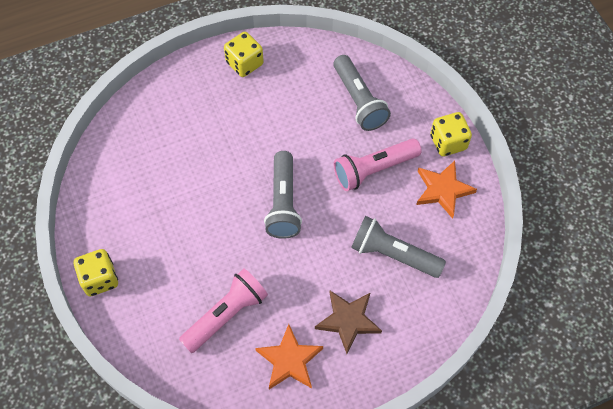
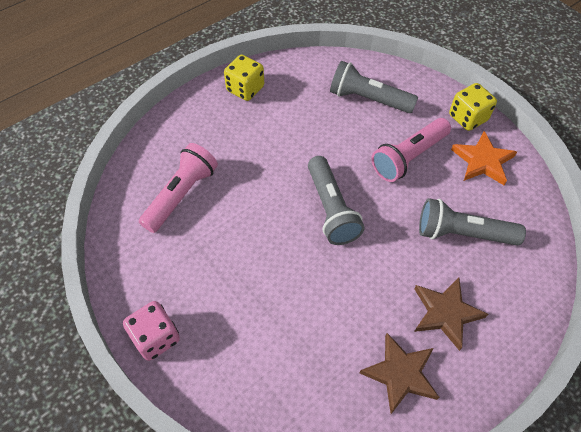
camera: 15 degrees left, 5 degrees down
yellow dice [74,249,118,297] -> pink dice [123,301,180,361]
pink flashlight [179,269,268,353] -> pink flashlight moved to [139,143,218,233]
orange star [255,324,323,389] -> brown star [360,333,439,414]
grey flashlight [333,55,391,131] -> grey flashlight turned 150 degrees clockwise [330,61,418,113]

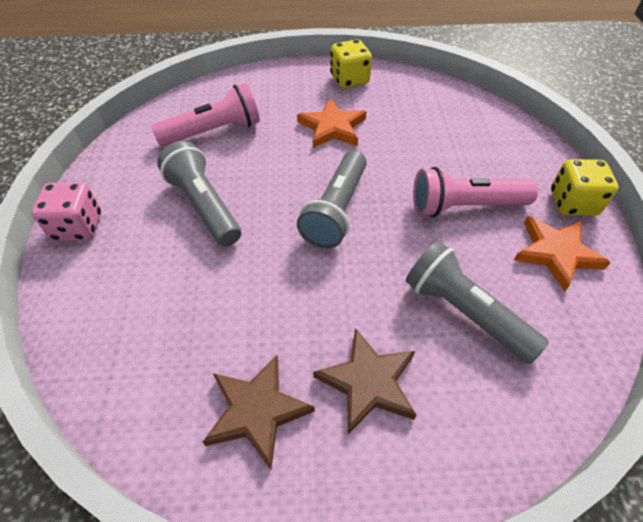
camera: 35 degrees right, 5 degrees down
grey flashlight [330,61,418,113] -> grey flashlight moved to [157,141,241,246]
none -> orange star [297,98,367,148]

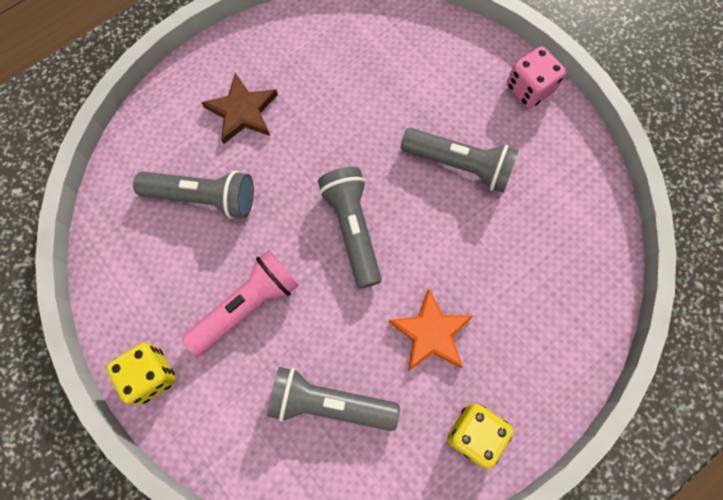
camera: 145 degrees right, 20 degrees up
pink flashlight [151,83,260,146] -> none
brown star [203,355,315,469] -> none
orange star [514,216,611,292] -> none
none -> grey flashlight [267,367,400,431]

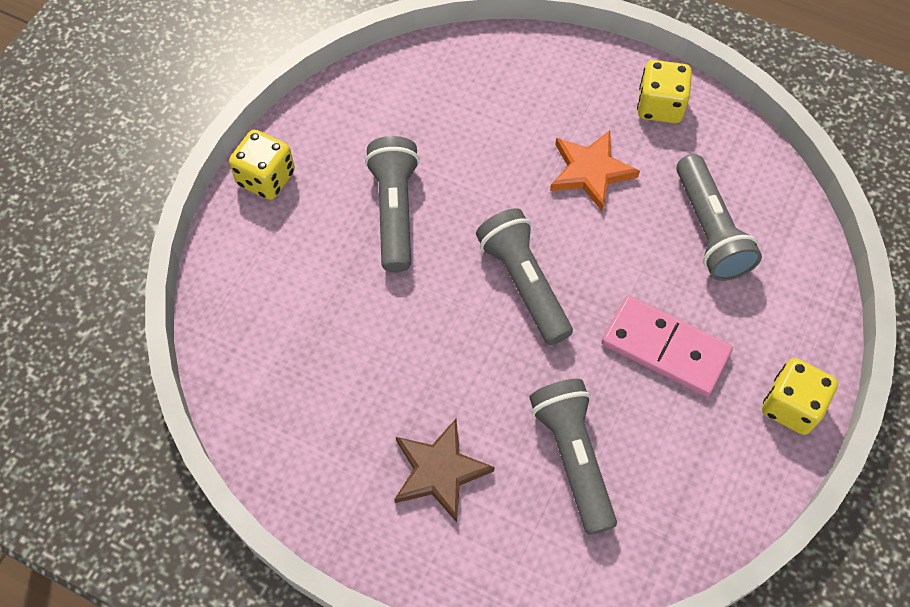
camera: 115 degrees left, 10 degrees down
pink flashlight [182,250,299,356] -> pink domino [602,296,733,397]
grey flashlight [318,167,382,288] -> grey flashlight turned 105 degrees clockwise [476,208,573,345]
pink dice [507,47,566,108] -> yellow dice [229,130,295,200]

